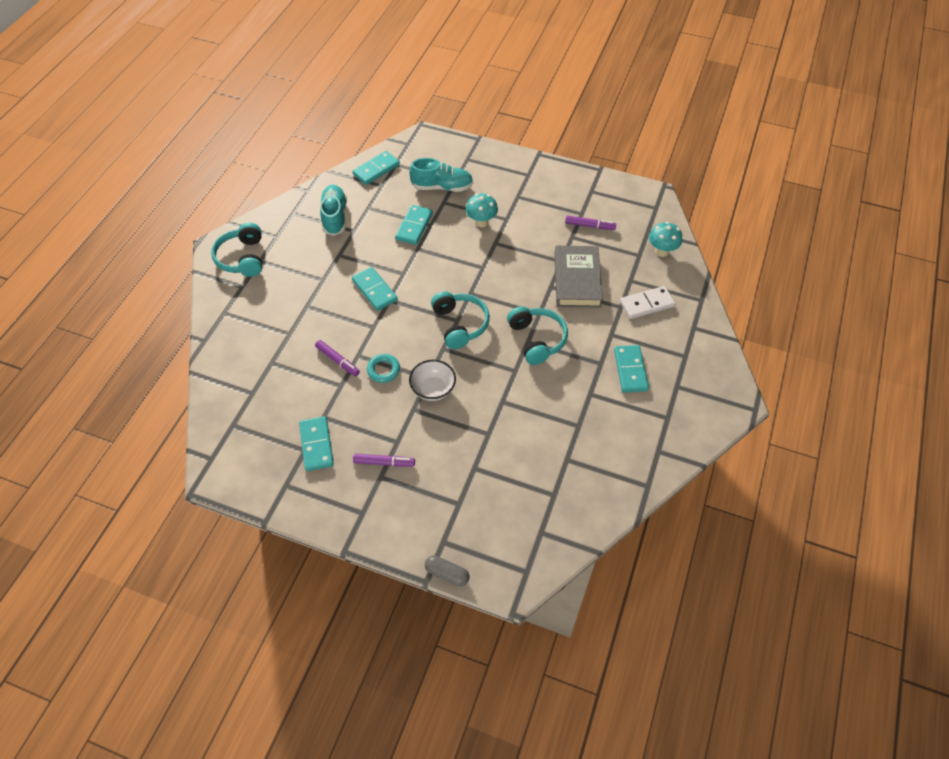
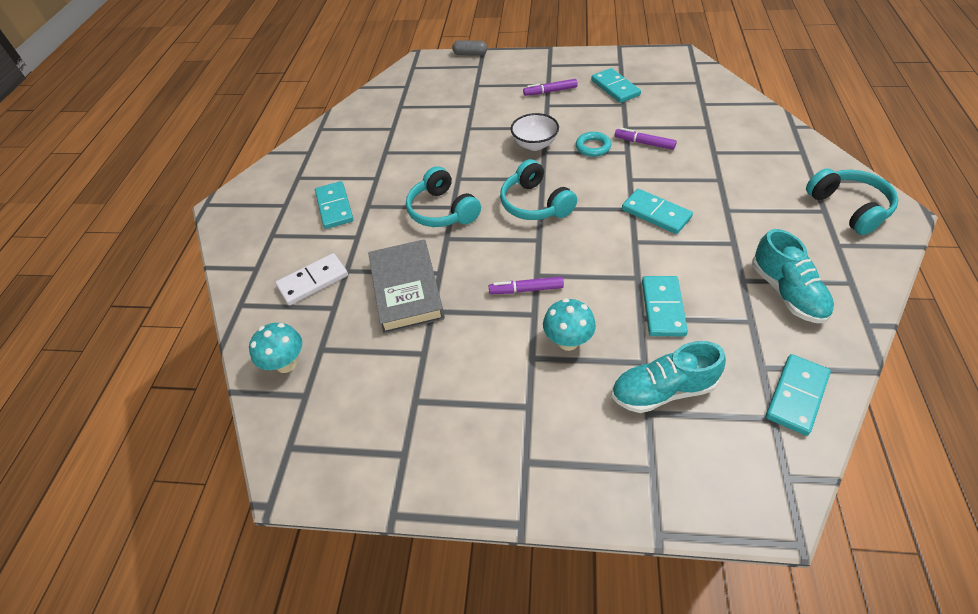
camera: 170 degrees right, 5 degrees down
purple marker [565,216,616,230] -> purple marker moved to [489,277,564,294]

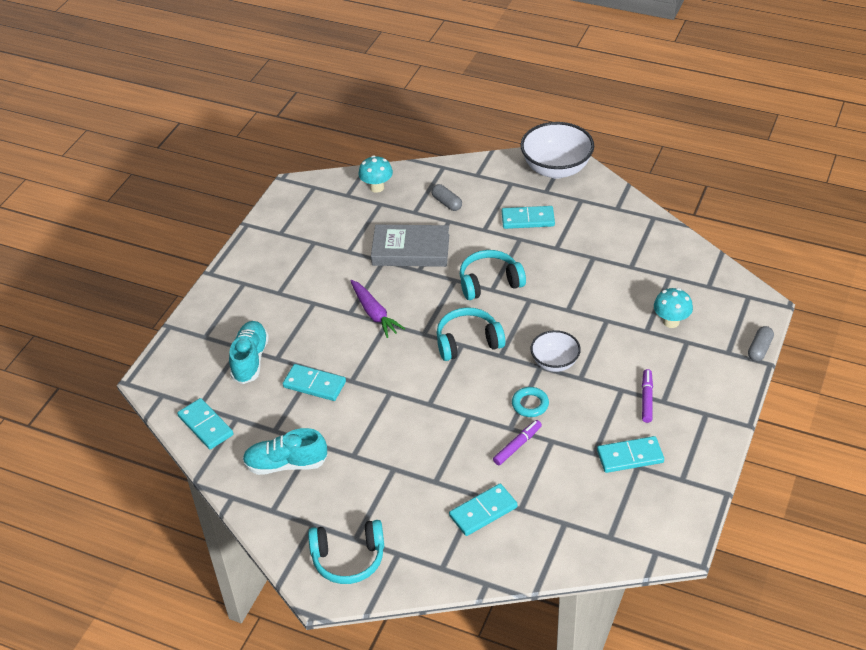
camera: 105 degrees right, 5 degrees down
white domino [275,253,348,305] -> grey capsule [431,184,462,211]
purple marker [489,277,564,294] -> purple carrot [350,280,405,338]
turquoise mushroom [543,298,596,351] -> turquoise mushroom moved to [654,288,693,328]
turquoise domino [622,189,693,234] -> turquoise domino moved to [449,484,518,536]
none -> white bowl [521,122,594,178]

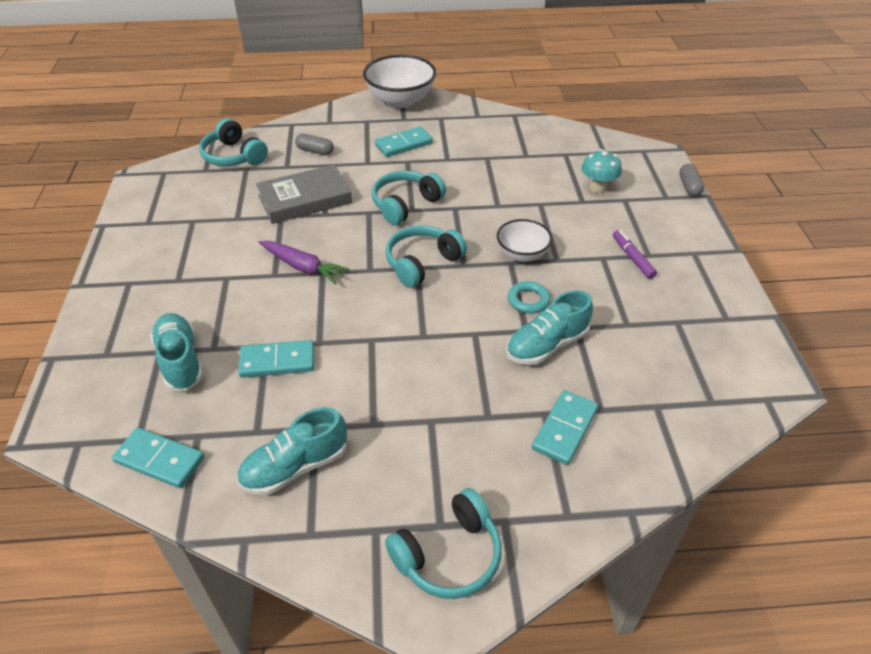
camera: 30 degrees left, 0 degrees up
turquoise mushroom [358,156,393,193] -> turquoise headphones [199,118,268,166]
purple marker [493,420,542,465] -> turquoise shoe [506,290,593,365]
turquoise domino [597,436,664,473] -> none

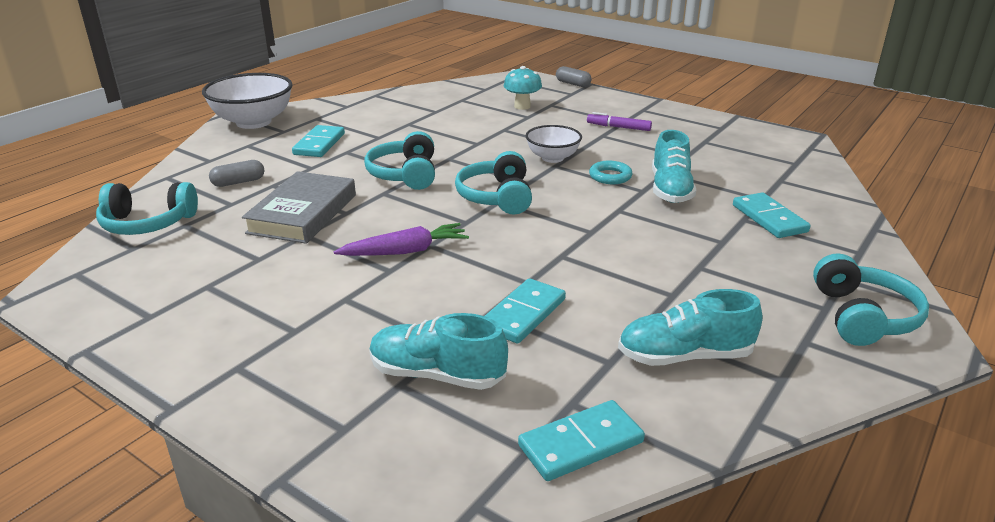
camera: 50 degrees left, 15 degrees down
turquoise shoe [237,407,347,495] -> turquoise shoe turned 75 degrees clockwise [618,289,762,366]

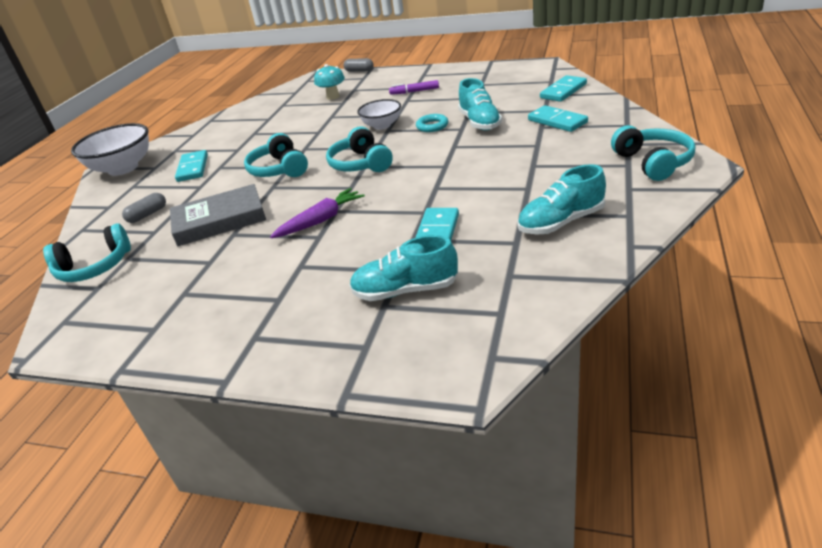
camera: 15 degrees left, 5 degrees up
grey book [242,171,356,244] -> grey book turned 75 degrees clockwise [170,184,266,246]
turquoise domino [518,400,645,481] -> turquoise domino moved to [540,75,587,102]

